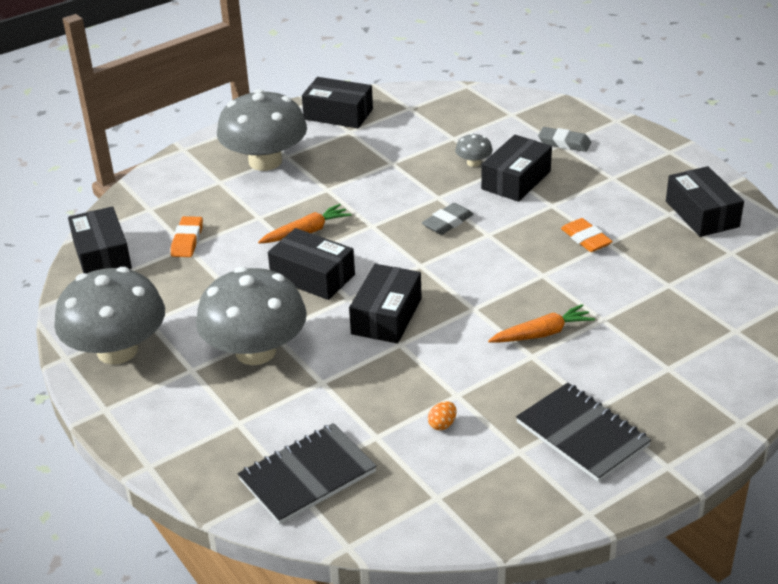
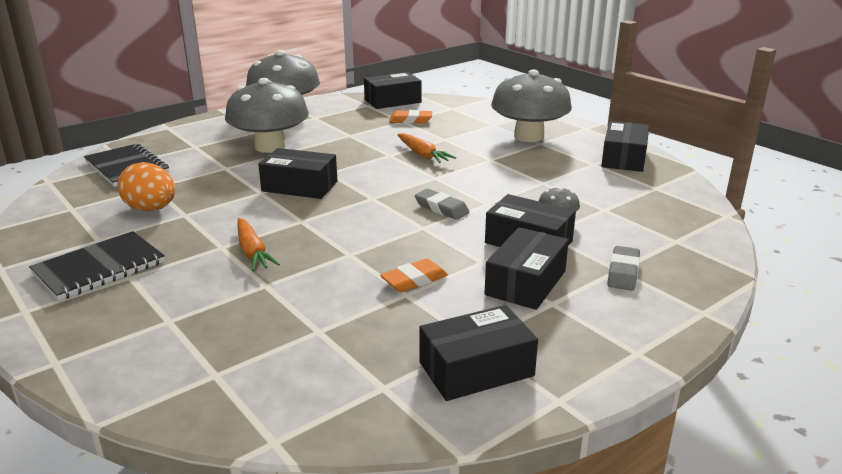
camera: 85 degrees right, 10 degrees down
black box [268,228,355,300] -> black box moved to [484,227,569,310]
orange egg [428,401,457,430] -> orange egg [117,162,175,211], size x2.29

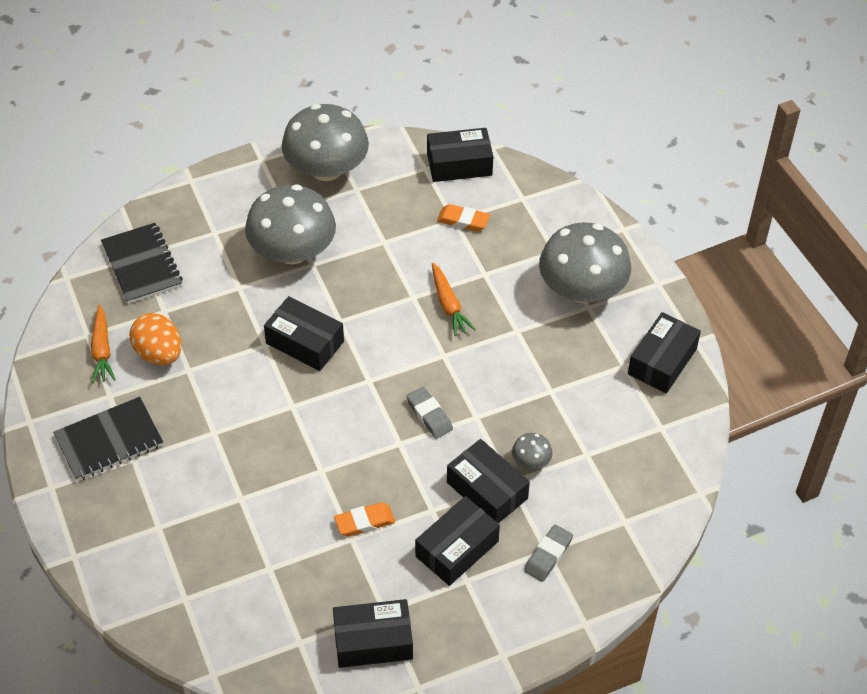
camera: 15 degrees right, 25 degrees up
orange carrot [237,218,280,271] -> orange carrot moved to [91,305,116,383]

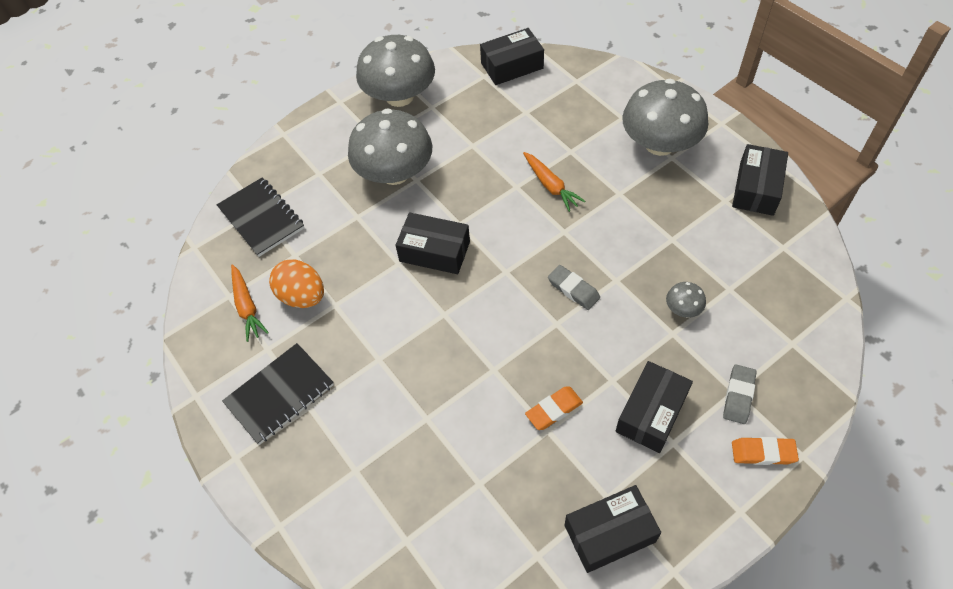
camera: 10 degrees left, 5 degrees up
orange eraser [437,204,490,232] -> orange eraser moved to [732,437,799,465]
black box [447,439,530,523] -> none

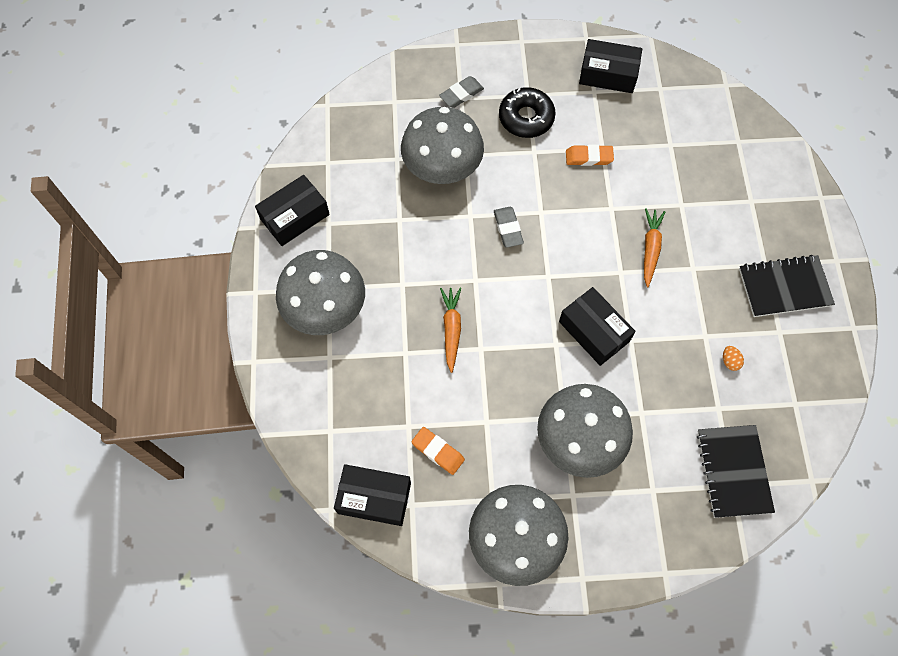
camera: 150 degrees left, 10 degrees up
orange carrot [231,265,269,342] -> orange carrot moved to [644,208,665,287]
orange egg [269,259,324,308] -> orange egg [723,346,744,371], size x0.44
black box [616,361,693,453] -> black donut [499,87,556,138]
grey mushroom [666,282,706,318] -> grey mushroom [401,107,484,184], size x2.43
orange eraser [732,437,799,465] -> orange eraser moved to [411,427,465,475]

